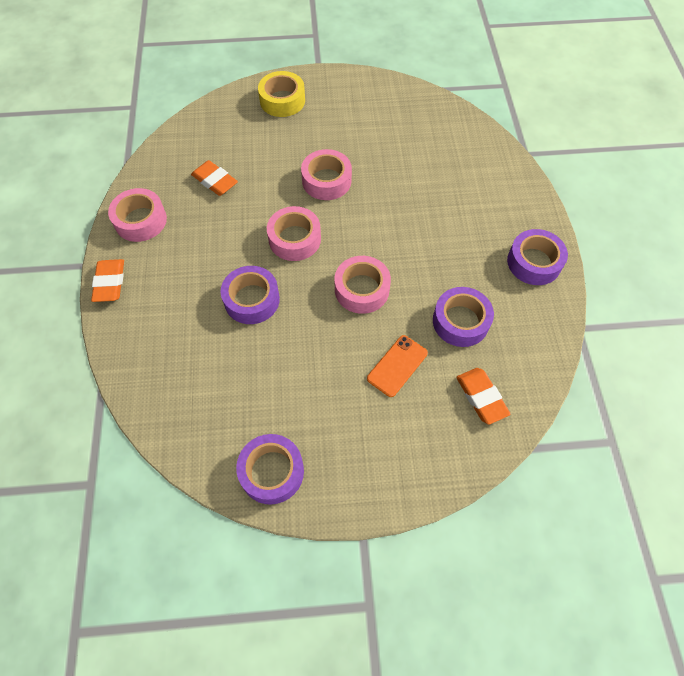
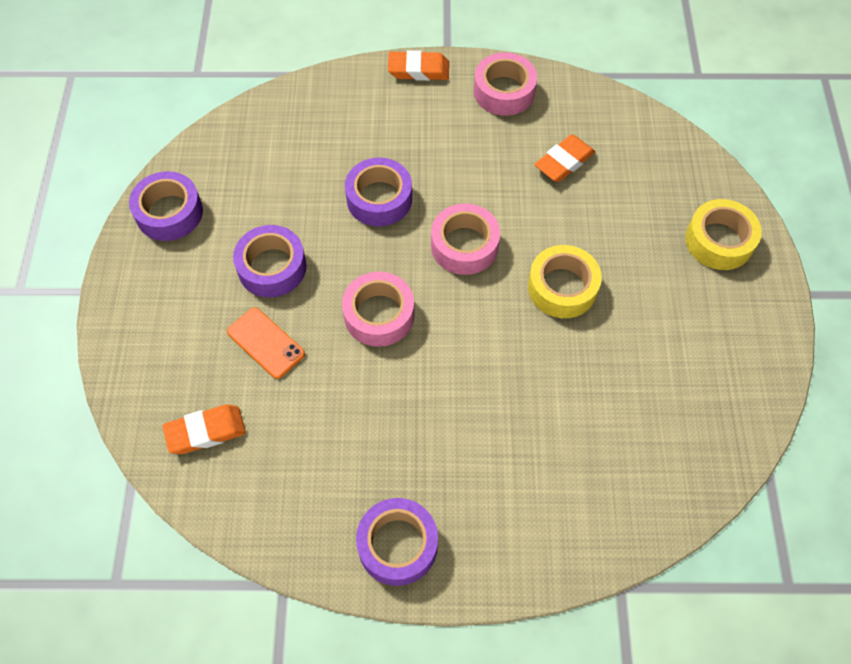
camera: 95 degrees right, 0 degrees up
pink tape [301,149,352,200] -> yellow tape [528,245,602,318]
purple tape [433,287,494,347] -> purple tape moved to [233,225,307,297]

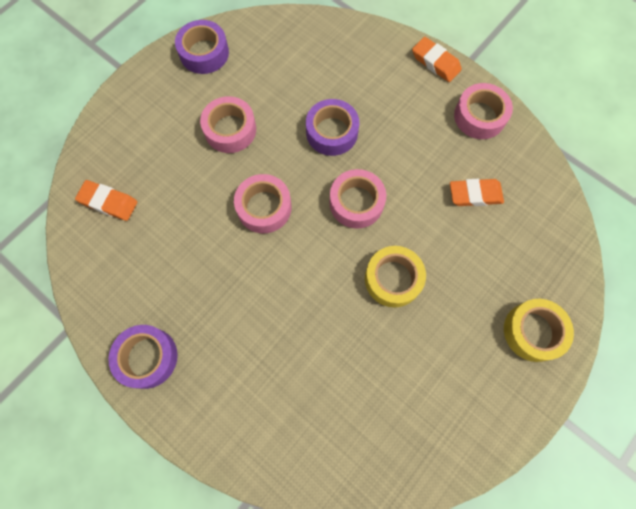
camera: 40 degrees right, 10 degrees up
orange phone [227,307,305,379] -> none
purple tape [233,225,307,297] -> pink tape [200,96,256,153]

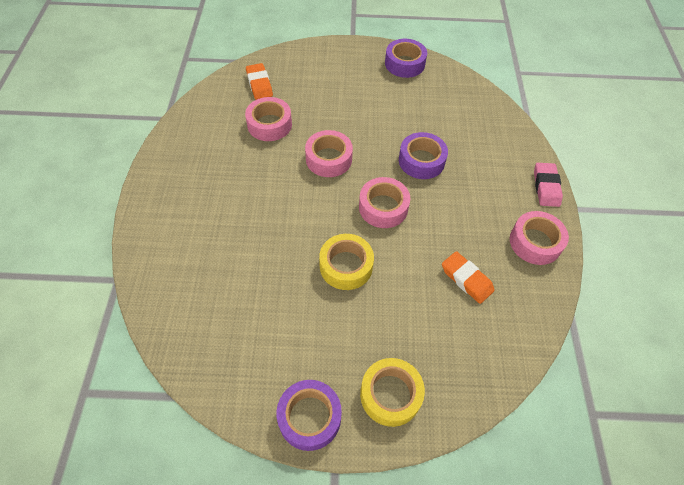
camera: 50 degrees right, 15 degrees down
purple tape [108,325,178,389] -> purple tape moved to [276,380,342,451]
pink tape [200,96,256,153] -> pink tape moved to [245,97,292,141]
orange eraser [412,37,462,82] -> pink eraser [534,163,563,207]

